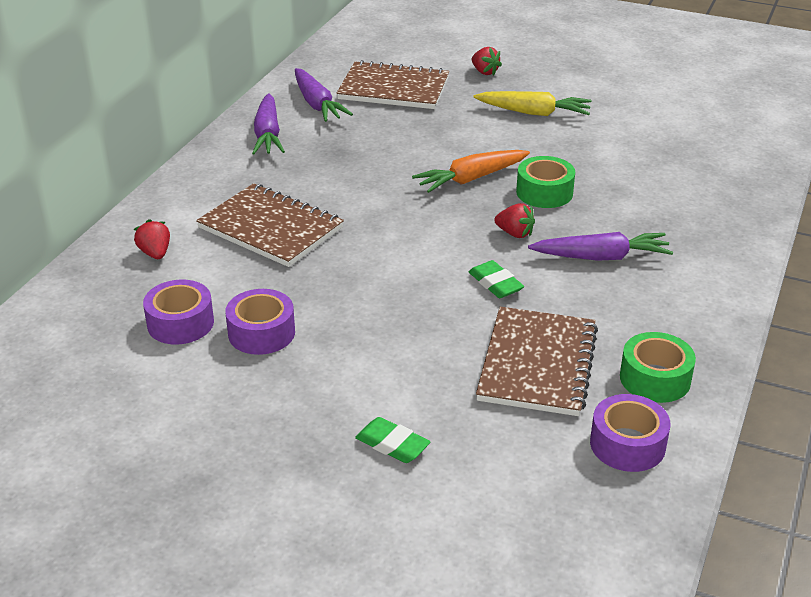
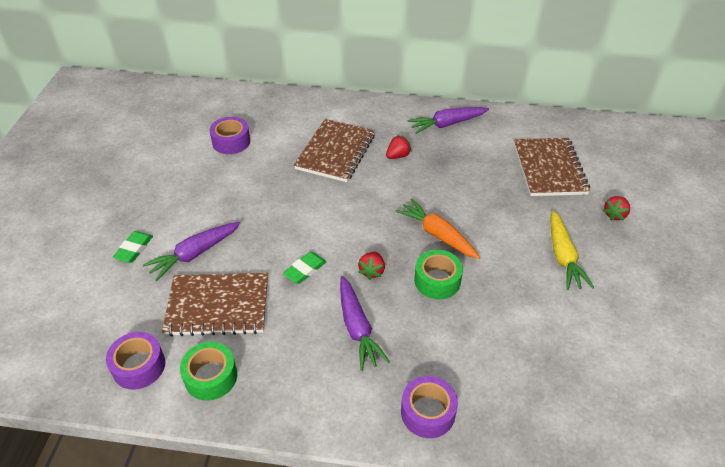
camera: 75 degrees right, 10 degrees up
red strawberry [134,219,170,259] -> red strawberry moved to [386,135,412,159]
purple tape [225,289,295,355] -> purple tape moved to [401,376,458,438]
purple carrot [295,68,353,122] -> purple carrot moved to [143,222,240,281]

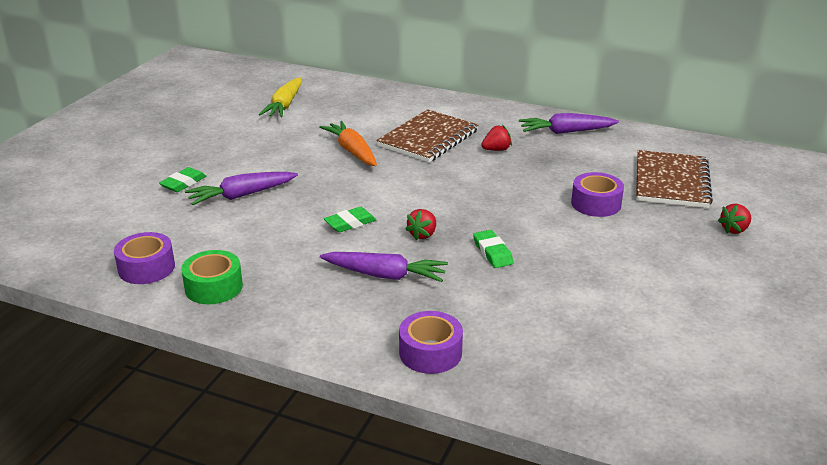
camera: 15 degrees right, 15 degrees down
brown notebook [162,273,268,337] -> none
purple tape [210,117,250,154] -> purple tape moved to [571,172,624,217]
purple carrot [340,276,390,371] -> purple carrot turned 75 degrees counterclockwise [320,252,448,282]
orange carrot [395,198,480,259] -> orange carrot moved to [319,121,377,166]
green tape [414,250,463,299] -> green eraser [473,230,514,268]
yellow carrot [551,210,594,290] -> yellow carrot moved to [258,78,302,117]

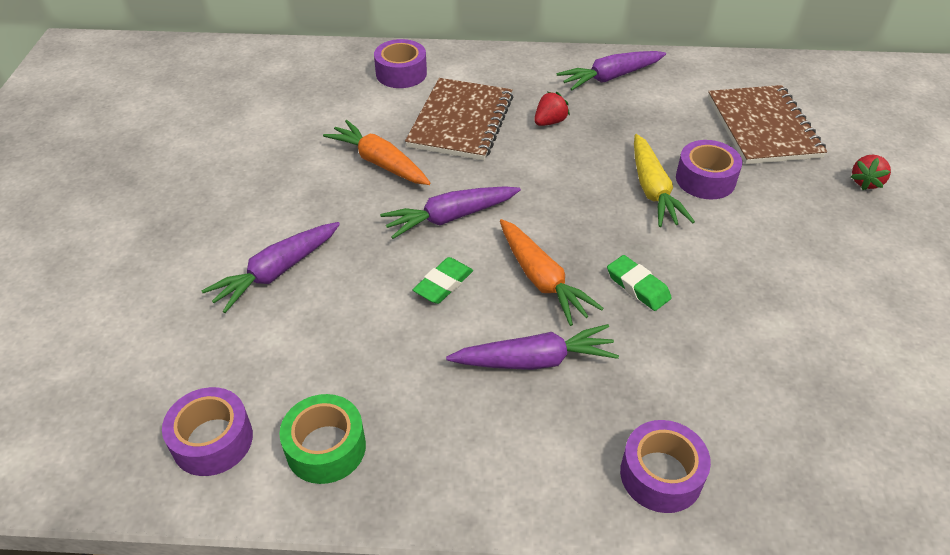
camera: 20 degrees left, 15 degrees up
green eraser [159,167,206,192] -> none
yellow carrot [258,78,302,117] -> yellow carrot moved to [634,134,695,227]
red strawberry [405,209,436,241] -> orange carrot [500,219,604,326]
none -> purple tape [374,39,427,88]
none -> purple carrot [380,186,521,239]

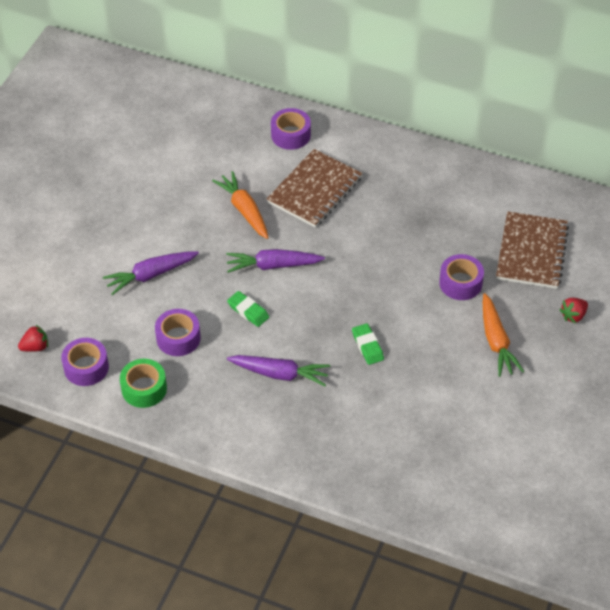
camera: 20 degrees right, 5 degrees up
green eraser [413,257,473,304] -> green eraser turned 75 degrees clockwise [227,291,269,327]
orange carrot [500,219,604,326] -> orange carrot moved to [483,293,524,377]
red strawberry [534,92,570,126] -> red strawberry moved to [18,325,48,352]
purple carrot [557,51,666,90] -> none
purple tape [620,420,711,513] -> purple tape moved to [155,309,201,356]
yellow carrot [634,134,695,227] -> none

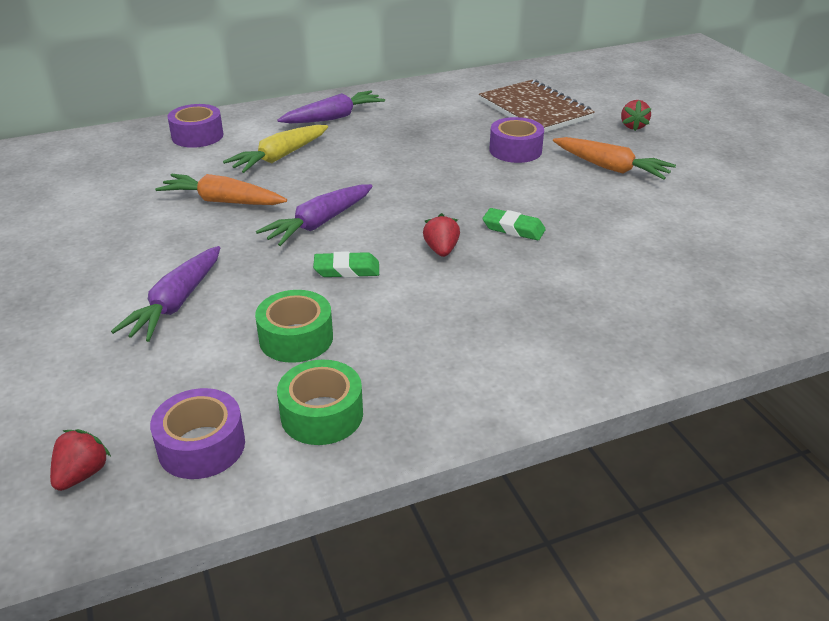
camera: 45 degrees left, 15 degrees down
purple tape [155,309,201,356] -> green tape [255,290,333,363]
purple carrot [227,355,330,386] -> purple carrot moved to [277,91,385,123]
brown notebook [267,149,362,228] -> yellow carrot [223,125,328,173]
none -> red strawberry [423,213,460,257]

